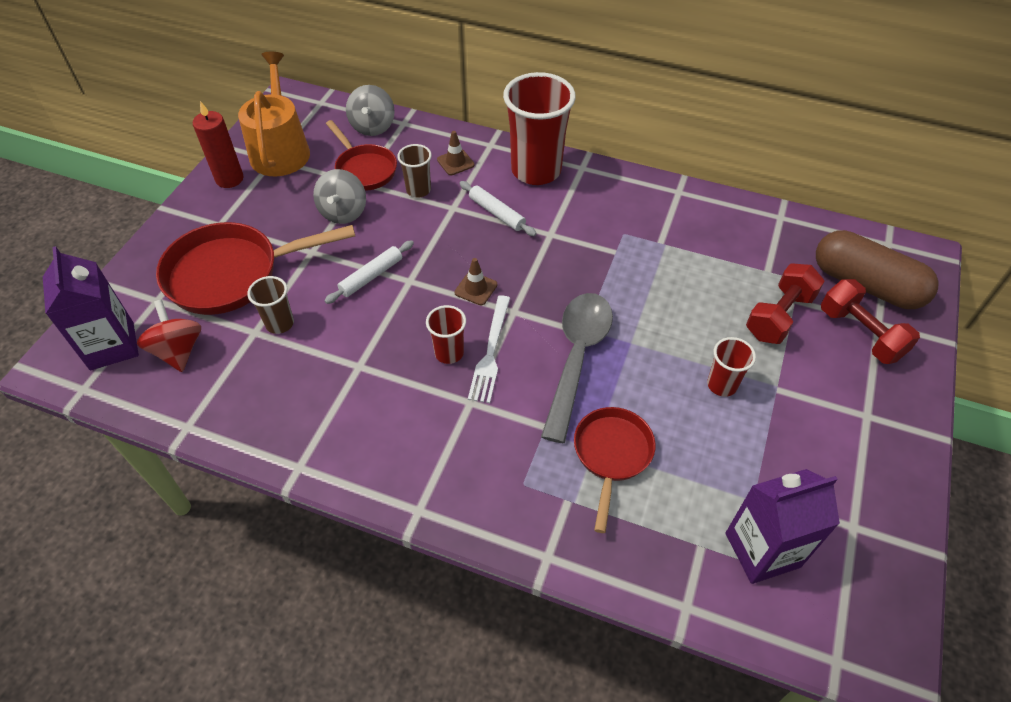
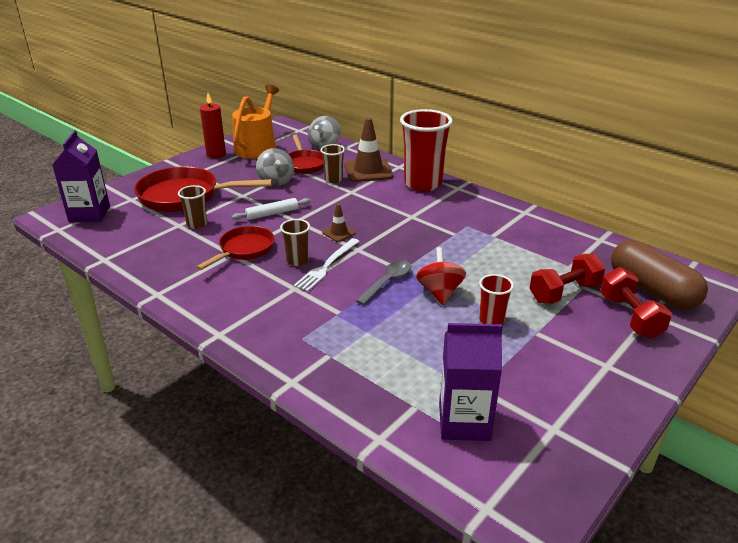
camera: 20 degrees right, 20 degrees down
red spinning top [137,300,201,372] -> red spinning top moved to [416,247,466,305]
grey spinning top [313,169,366,224] -> grey spinning top turned 45 degrees counterclockwise [256,148,294,186]
red cup [426,305,466,364] -> brown cup [280,219,310,266]
brown traffic cone [437,131,475,175] -> brown traffic cone [345,118,393,182], size x1.98
white rolling pin [460,181,536,236] -> none
grey spoon [541,293,613,443] -> grey spoon [356,260,411,305], size x0.58
red pan [574,407,656,533] -> red pan moved to [196,226,274,270]

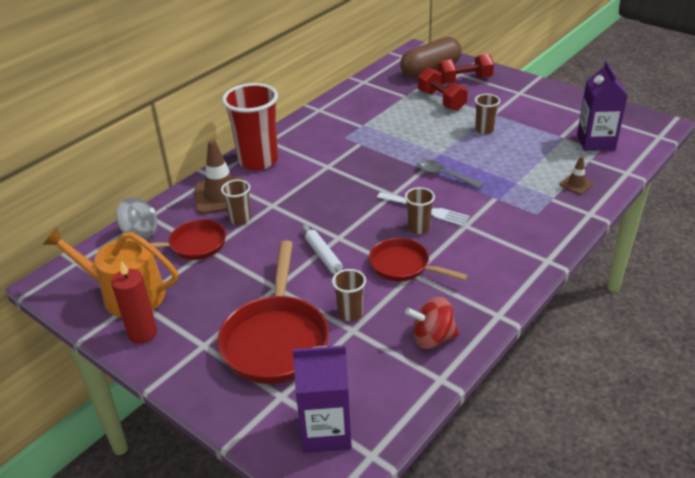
camera: 90 degrees left, 5 degrees up
grey spinning top [256,148,294,186] -> none
brown traffic cone [322,204,356,242] -> brown traffic cone moved to [560,156,594,195]
red spinning top [416,247,466,305] -> red spinning top moved to [405,297,459,349]
red cup [479,274,514,324] -> brown cup [475,94,500,134]

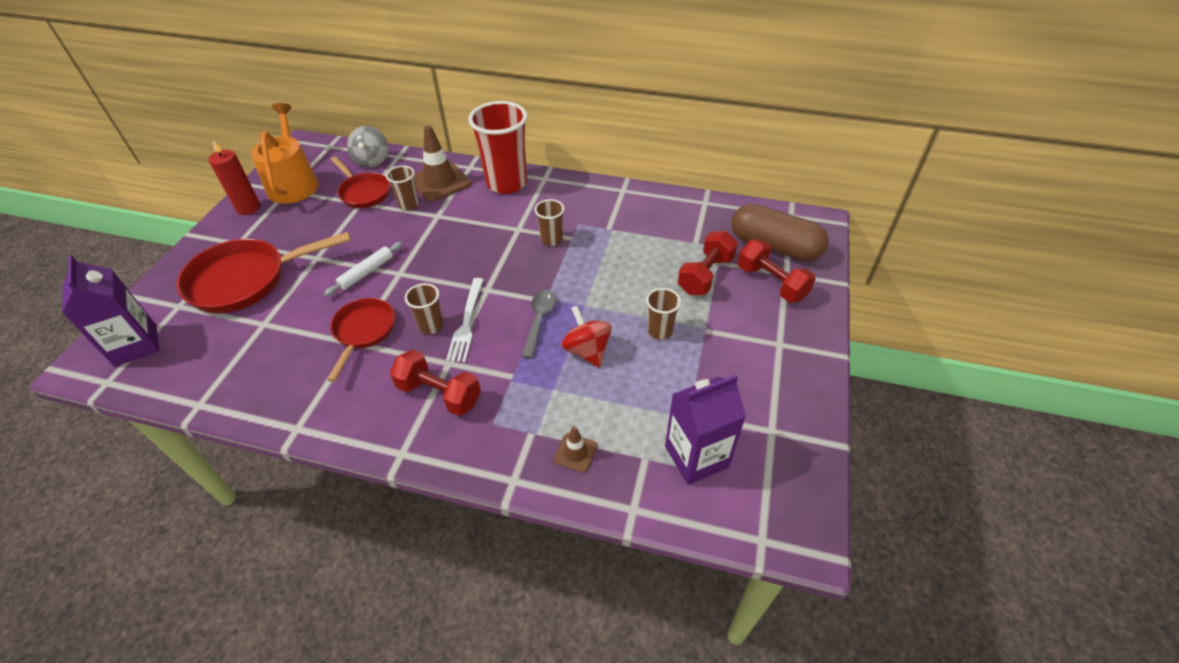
camera: 65 degrees right, 10 degrees up
brown cup [332,269,366,321] -> brown cup moved to [534,199,565,246]
red spinning top [405,297,459,349] -> red spinning top moved to [561,305,612,368]
none -> red dumbbell [390,350,481,416]

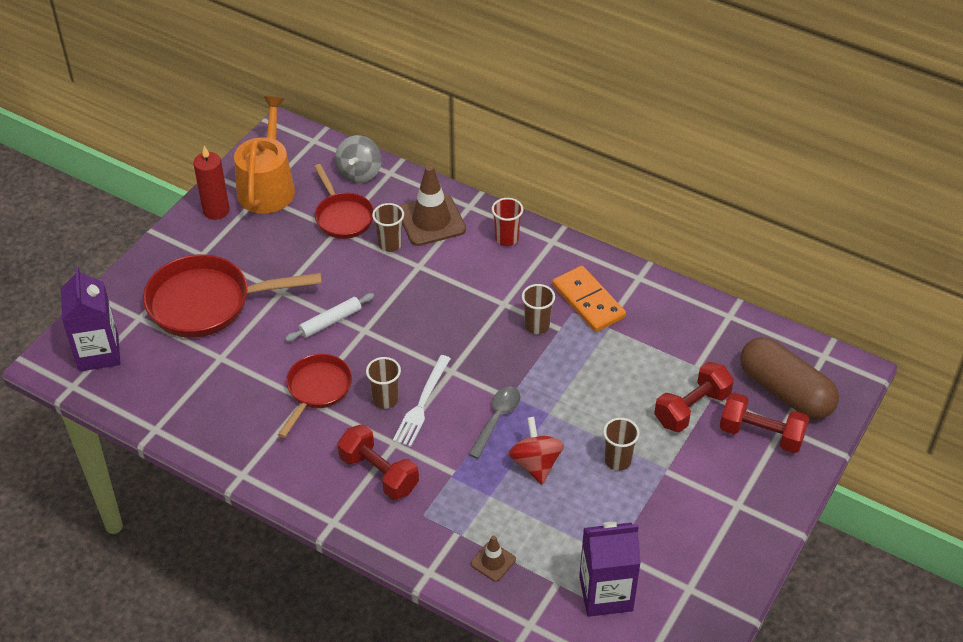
camera: 15 degrees right, 0 degrees up
red cup [468,101,527,194] -> red cup [492,198,523,246], size x0.49
red dumbbell [738,239,816,303] -> red dumbbell turned 45 degrees counterclockwise [720,392,809,453]
none -> orange domino [552,266,626,332]

